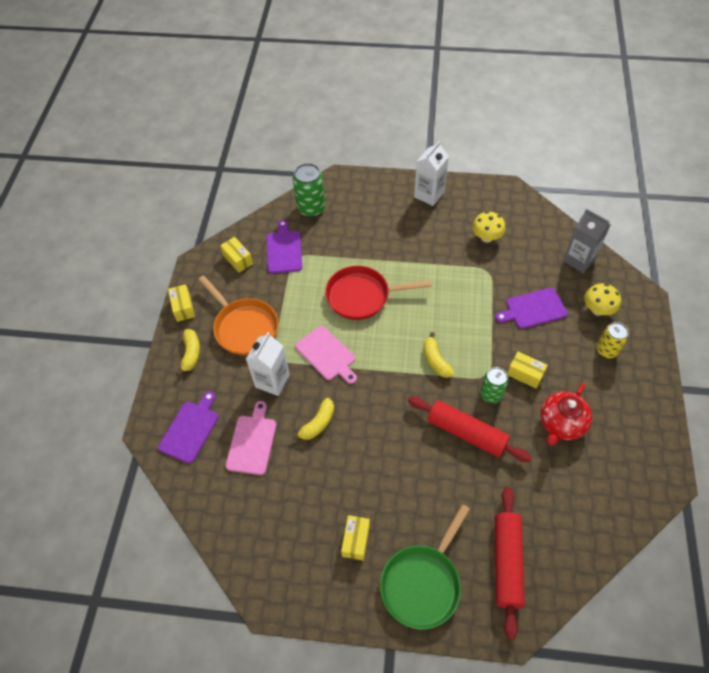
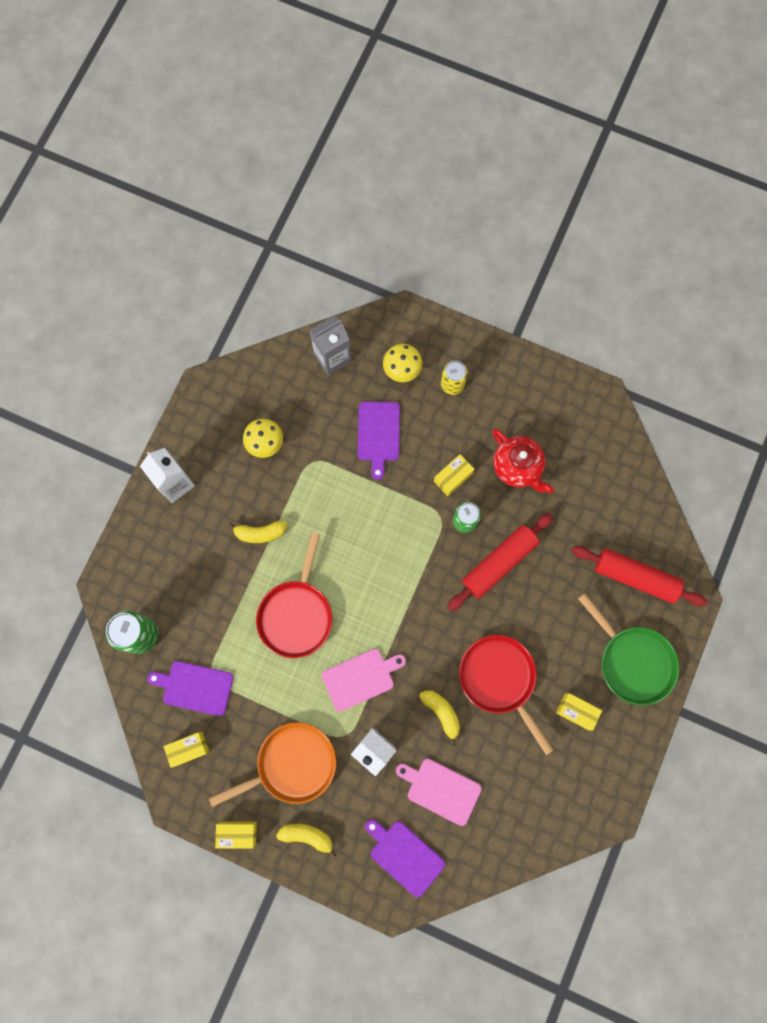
camera: 75 degrees left, 20 degrees up
yellow banana [424,332,454,378] -> yellow banana moved to [228,521,287,543]
none -> red pan [459,635,554,755]

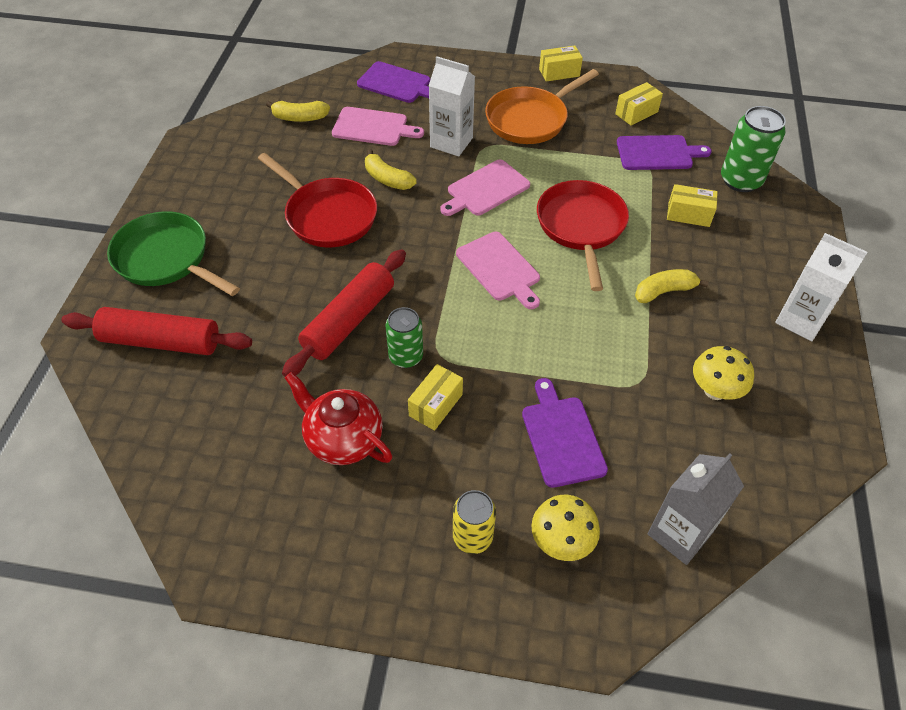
camera: 165 degrees right, 25 degrees down
yellow banana [276,824,336,859] -> yellow banana moved to [266,101,330,122]
yellow box [556,693,602,731] -> yellow box moved to [667,184,718,227]
none -> pink cutting board [456,232,540,309]

